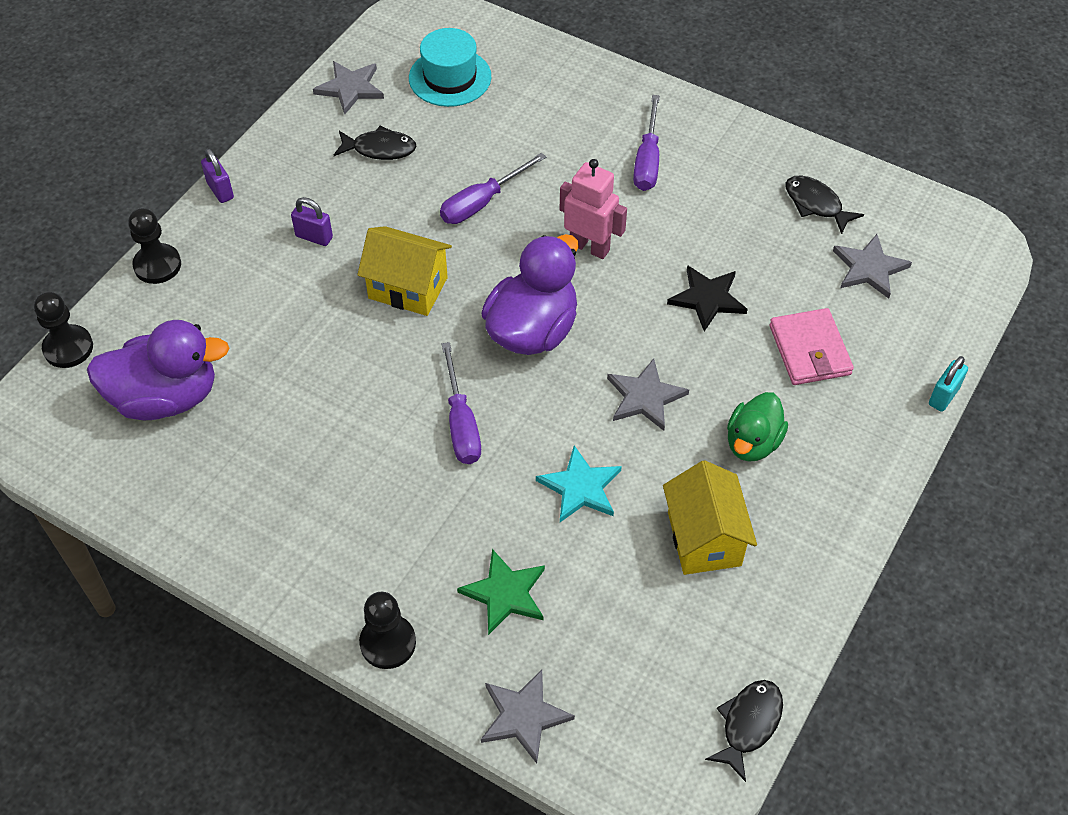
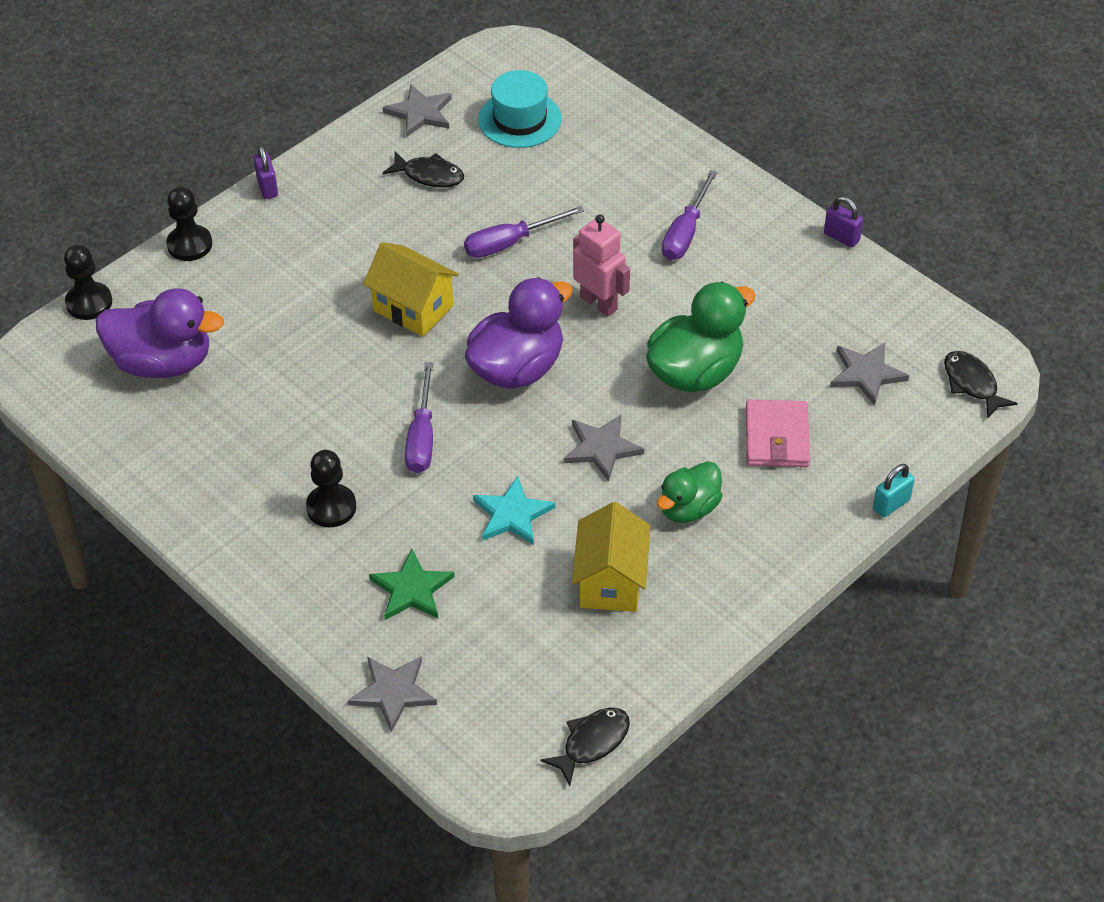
camera: 15 degrees right, 5 degrees down
purple padlock [291,197,333,246] -> purple padlock moved to [824,196,863,248]
black pawn [359,592,416,669] -> black pawn moved to [306,450,356,527]
black star [667,265,748,331] -> green duck [646,282,756,392]
black fish [786,175,864,234] -> black fish moved to [944,351,1017,419]

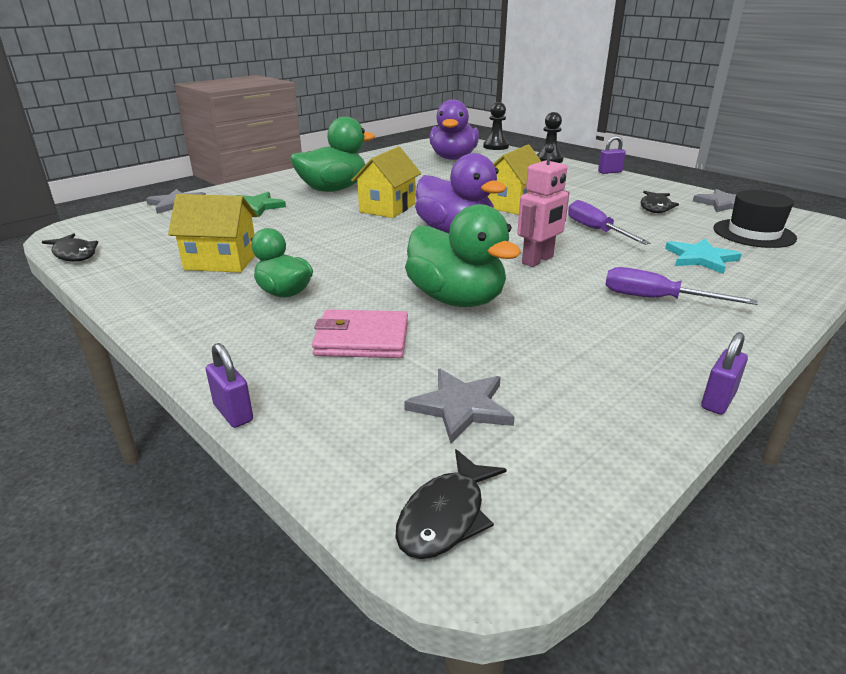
camera: 90 degrees right, 20 degrees down
black pawn [306,450,356,527] -> green duck [290,117,375,192]
purple screwdriver [405,362,433,473] -> yellow house [351,146,421,218]
turquoise star [473,476,555,545] -> turquoise star moved to [665,239,742,274]
turquoise hat [478,70,562,148] -> black hat [714,190,797,248]
grey star [564,415,644,481] -> none
turquoise padlock [873,464,915,517] -> purple padlock [206,343,253,428]
black fish [944,351,1017,419] -> black fish turned 150 degrees clockwise [396,449,507,559]

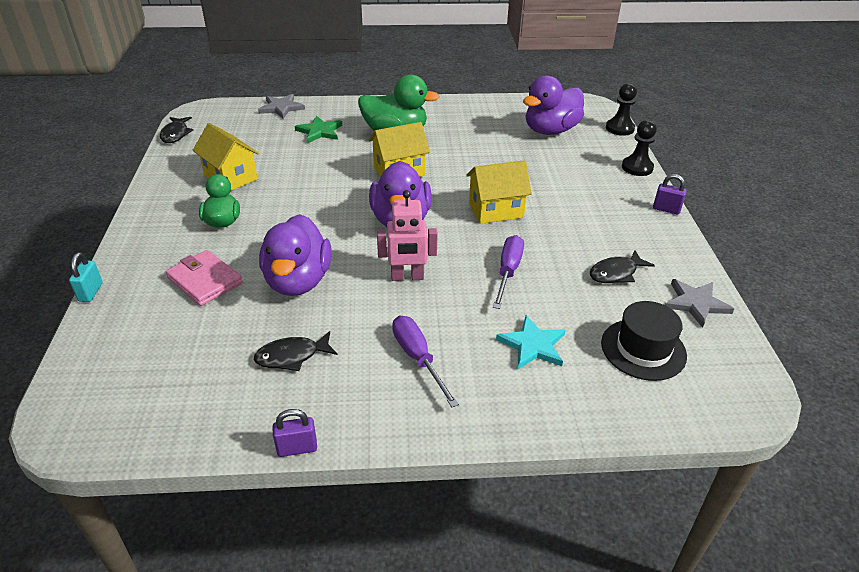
camera: 40 degrees right, 10 degrees up
purple padlock [206,343,253,428] -> turquoise padlock [69,252,102,302]
black fish [396,449,507,559] -> black fish moved to [254,331,337,371]
grey star [404,369,515,443] -> none
green duck [405,204,521,307] -> purple duck [259,214,332,296]

